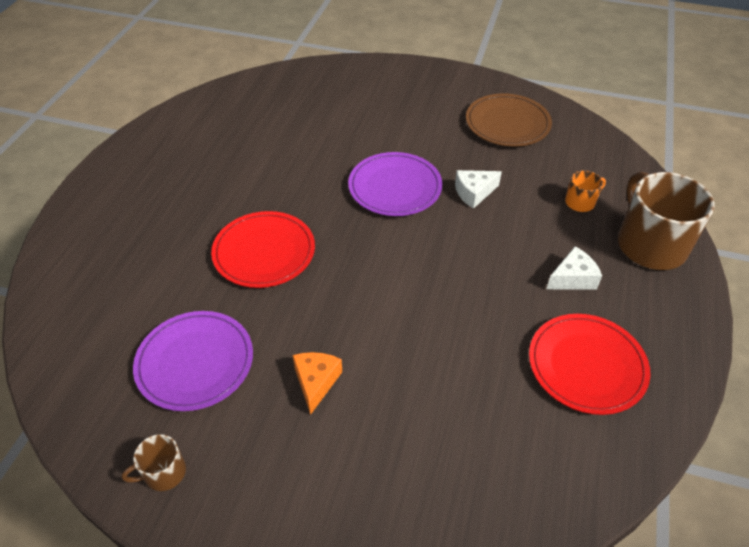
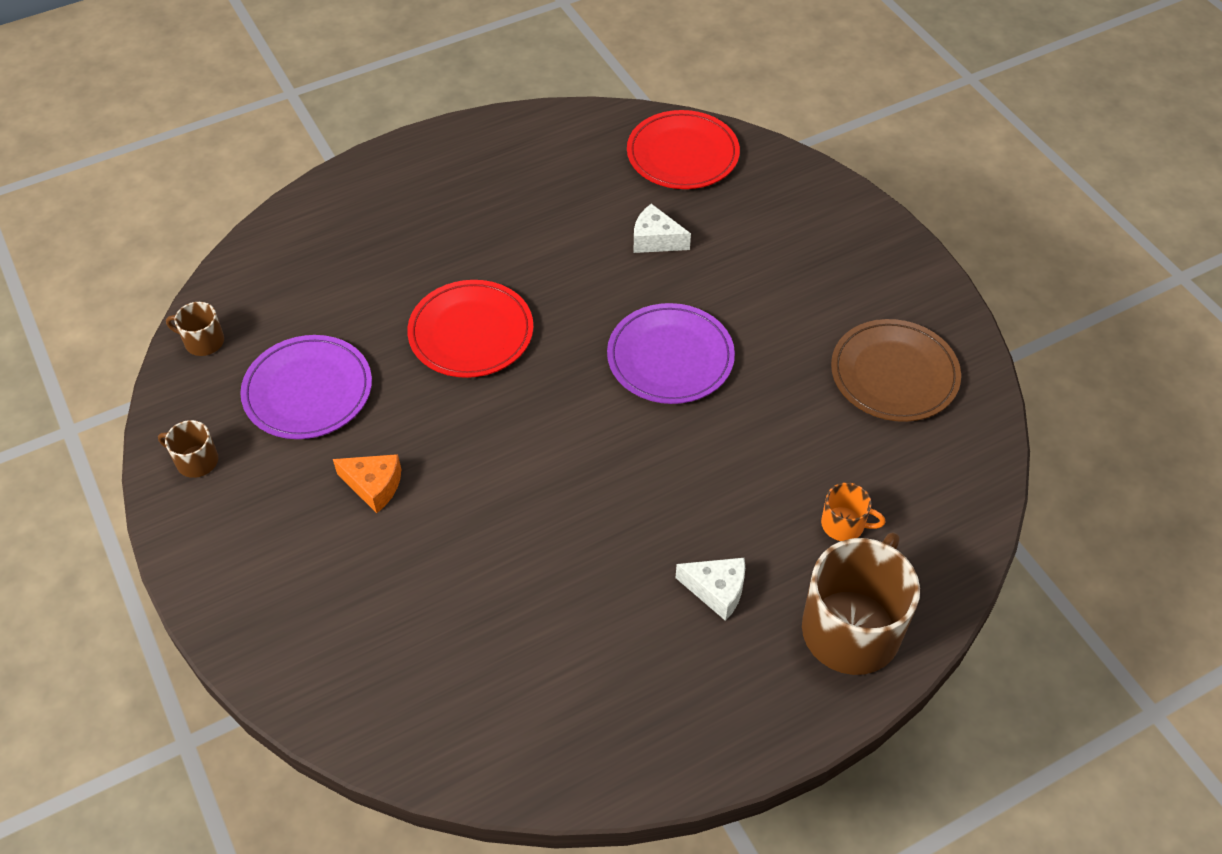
camera: 45 degrees right, 5 degrees up
orange cheese [293,352,342,415] -> orange cheese turned 60 degrees clockwise [333,454,401,513]
white cheese [455,170,502,209] -> white cheese moved to [634,204,691,253]
red plate [529,314,650,415] -> red plate moved to [627,110,740,189]
none -> brown mug [166,302,224,356]

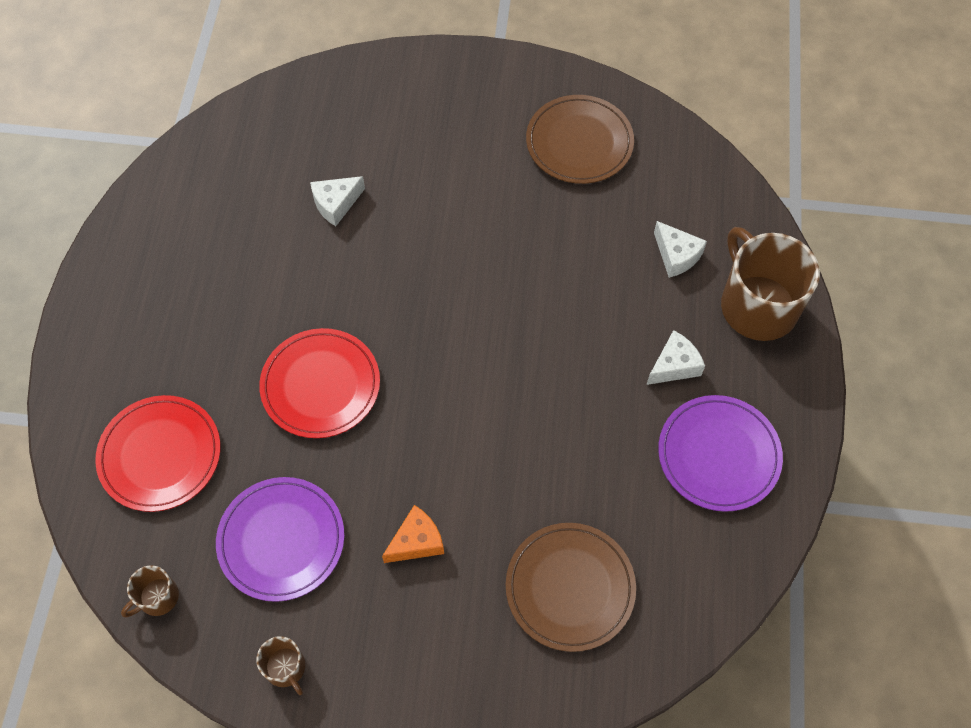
camera: 55 degrees left, 10 degrees up
brown mug [158,420,218,478] -> brown mug turned 90 degrees counterclockwise [256,636,305,695]
purple plate [607,303,735,404] -> purple plate moved to [658,395,783,512]
red plate [627,110,740,189] -> red plate moved to [95,395,220,512]
orange mug [821,482,885,541] -> white cheese [654,221,707,278]
none -> brown plate [506,523,636,652]

